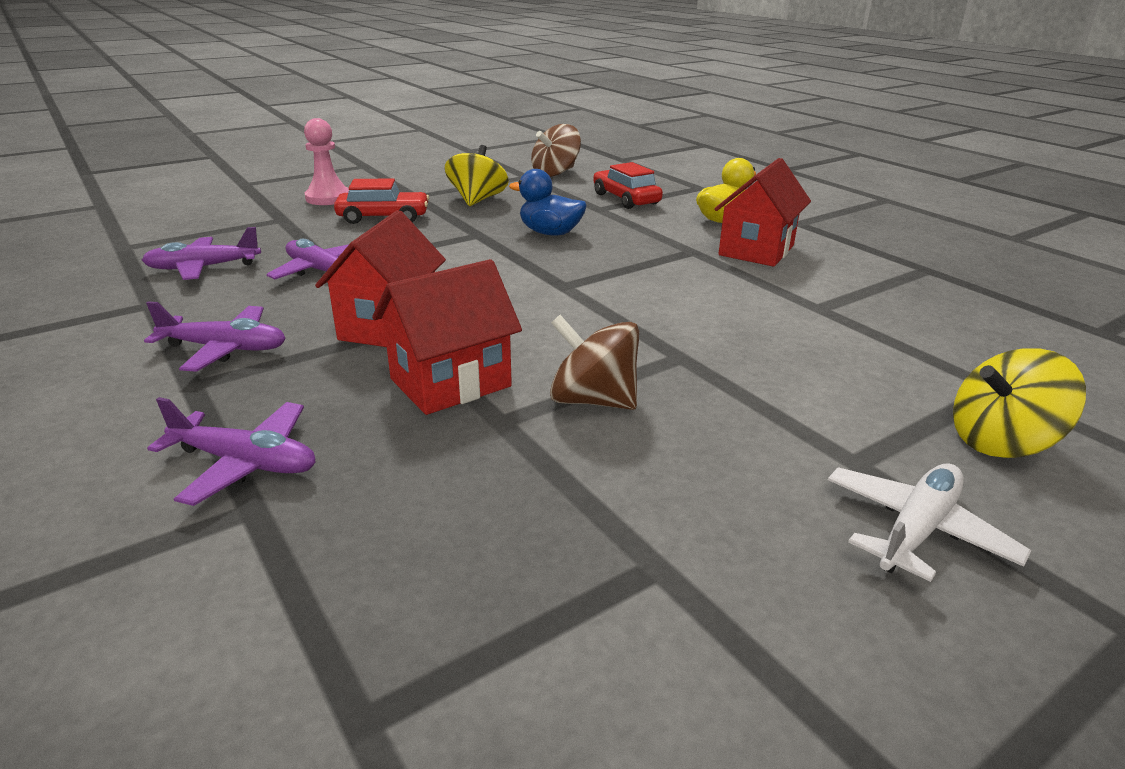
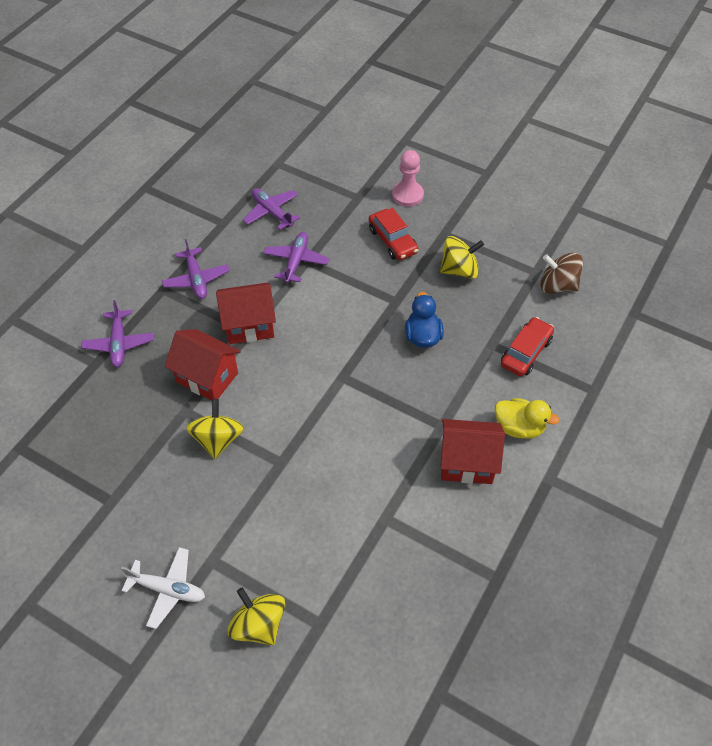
camera: 65 degrees right, 25 degrees up
brown spinning top [550,315,639,410] -> yellow spinning top [186,399,244,459]

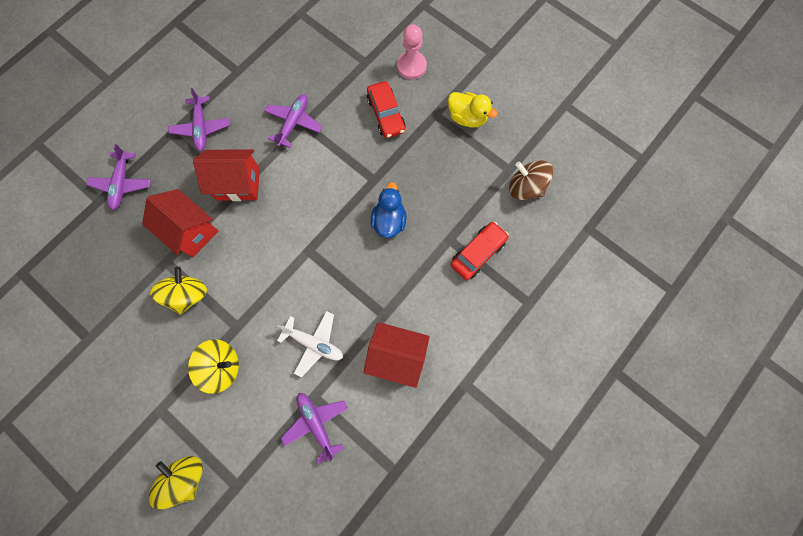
camera: 10 degrees right, 20 degrees up
white plane [121,547,205,629] -> white plane moved to [277,311,343,377]
purple plane [243,188,300,230] -> purple plane moved to [281,393,348,464]
yellow spinning top [440,236,484,279] -> yellow spinning top moved to [188,339,239,394]
yellow duck [495,398,560,439] -> yellow duck moved to [448,92,498,128]

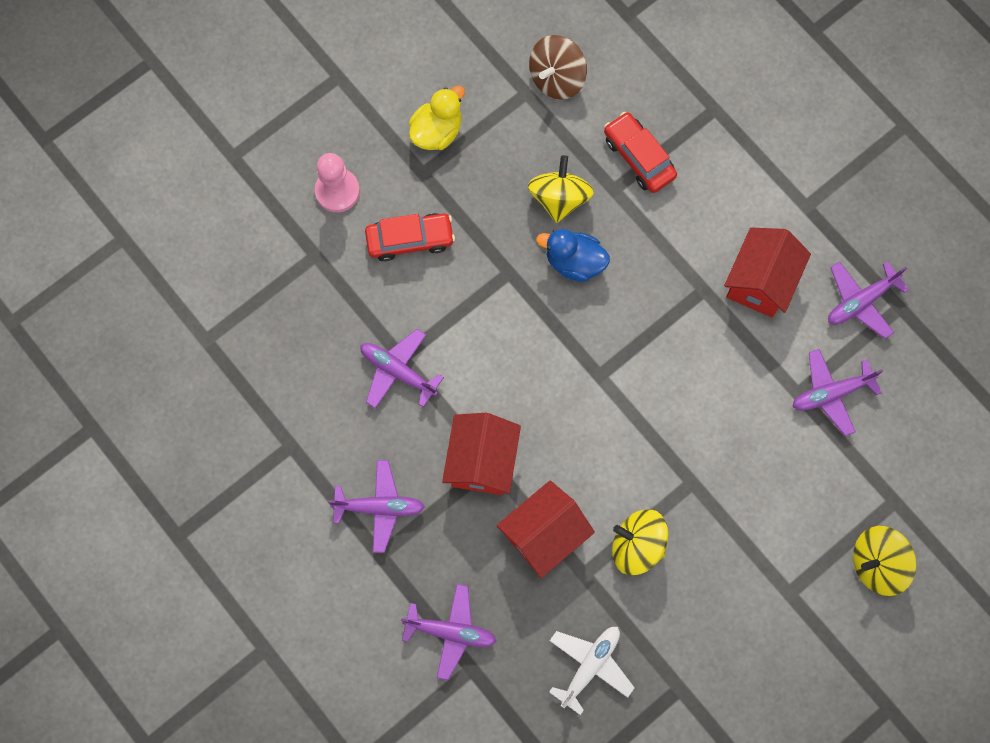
camera: 80 degrees left, 0 degrees up
yellow spinning top [188,339,239,394] -> yellow spinning top moved to [528,155,594,223]
white plane [277,311,343,377] -> white plane moved to [549,627,634,715]
none -> purple plane [828,261,909,339]

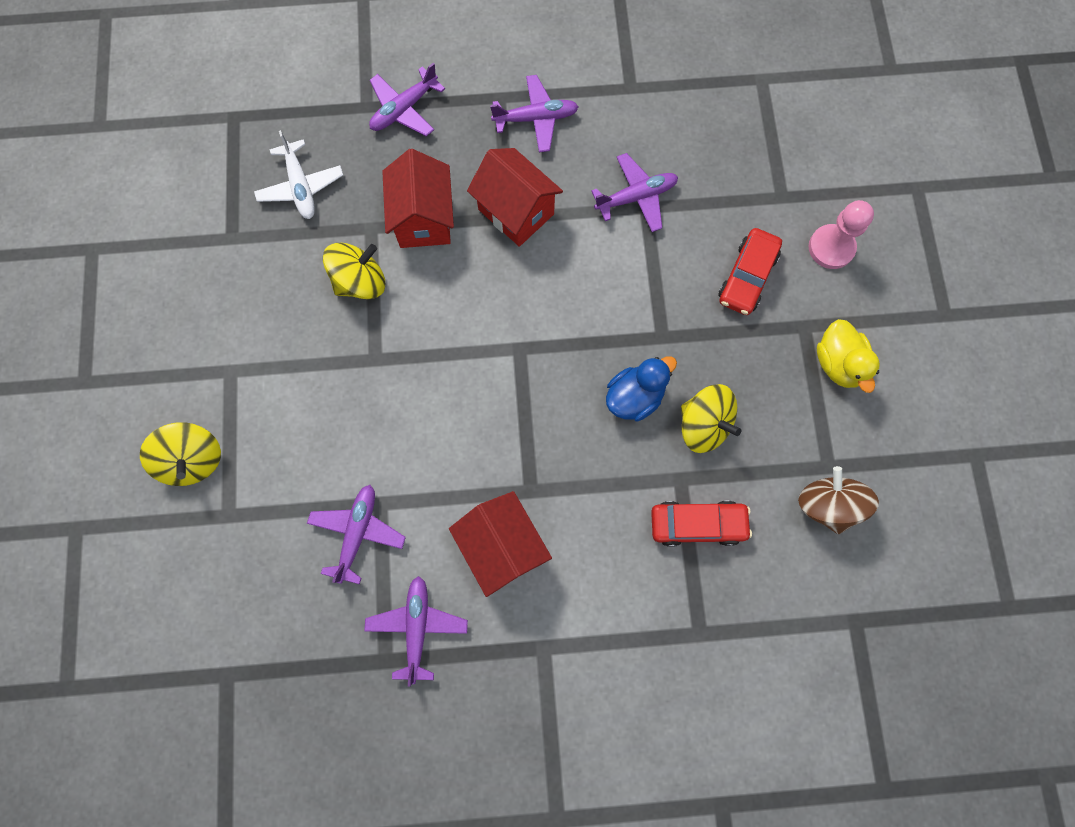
camera: 125 degrees right, 0 degrees up
purple plane [328,460,425,553] -> purple plane turned 135 degrees counterclockwise [490,75,579,152]
yellow spinning top [853,526,917,596] -> yellow spinning top turned 135 degrees clockwise [140,422,221,486]

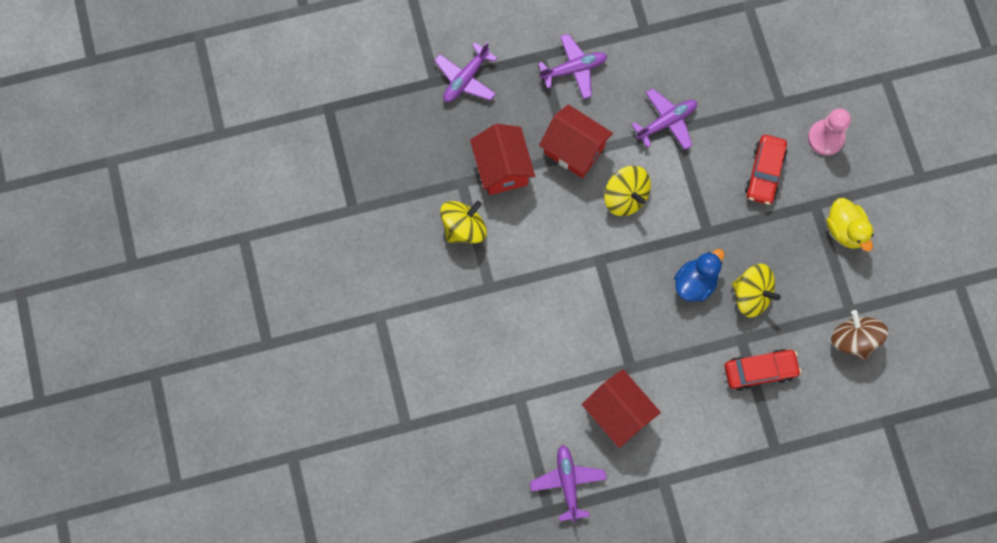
camera: 10 degrees left, 0 degrees up
yellow spinning top [140,422,221,486] -> yellow spinning top moved to [604,166,651,216]
white plane [254,130,343,219] -> none
purple plane [307,485,406,584] -> none

